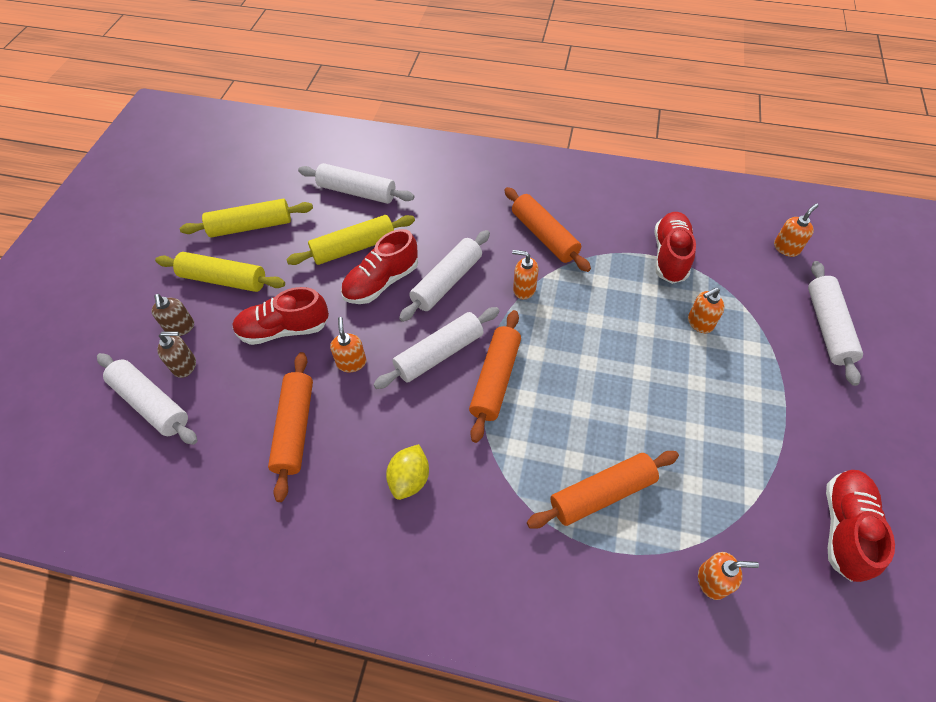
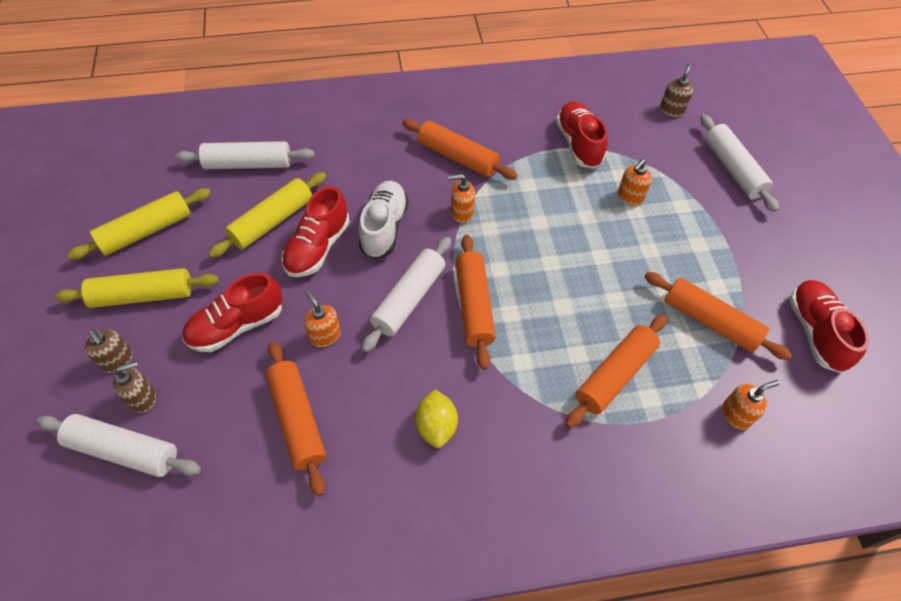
camera: 25 degrees left, 0 degrees up
white rolling pin [399,230,490,322] -> white shoe [359,181,409,259]
orange soap dispenser [774,203,819,257] -> brown soap dispenser [660,63,693,117]
none -> orange rolling pin [644,272,792,360]

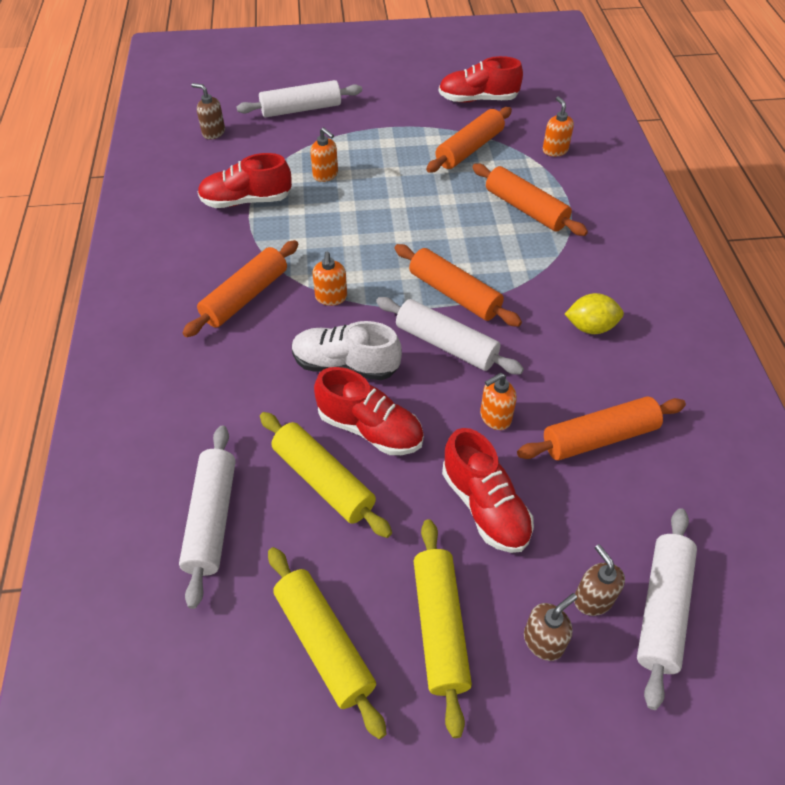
camera: 85 degrees left, 5 degrees down
orange rolling pin [456,235,496,370] -> orange rolling pin turned 45 degrees clockwise [394,244,522,327]

